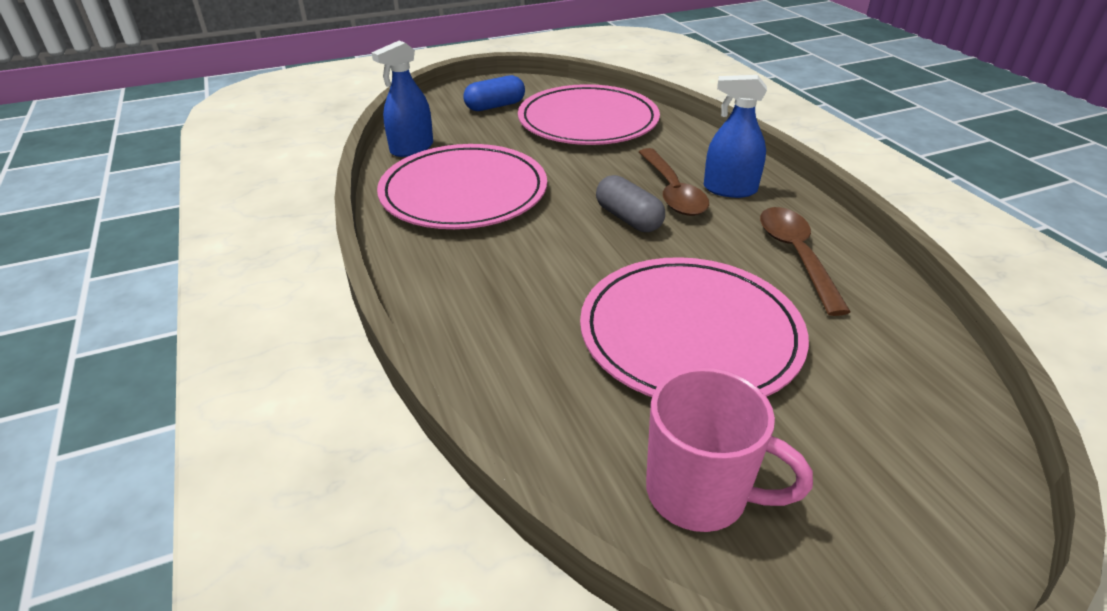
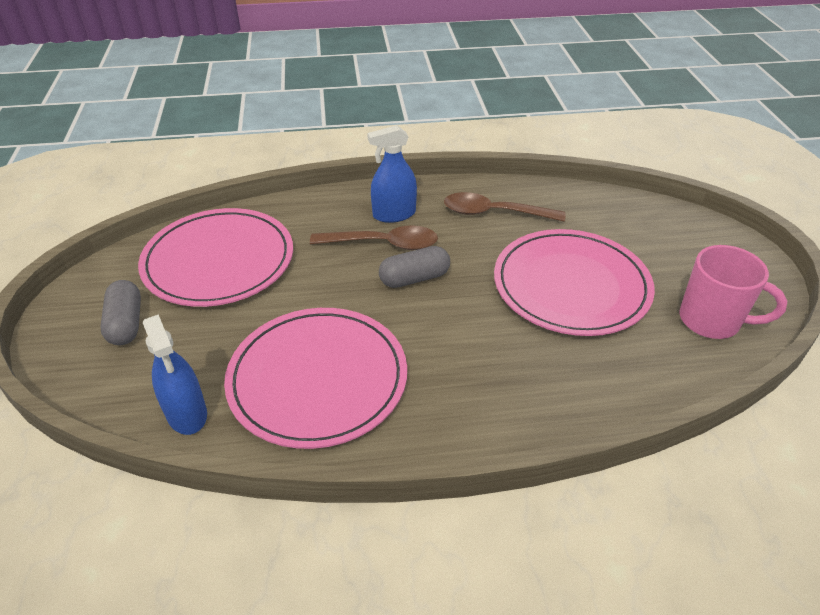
camera: 75 degrees left, 5 degrees up
blue capsule [463,75,525,111] -> grey capsule [100,280,141,345]
pink mug [646,367,813,532] -> pink mug turned 75 degrees clockwise [679,245,787,339]
blue spray bottle [704,75,767,198] -> blue spray bottle turned 45 degrees clockwise [367,125,417,223]

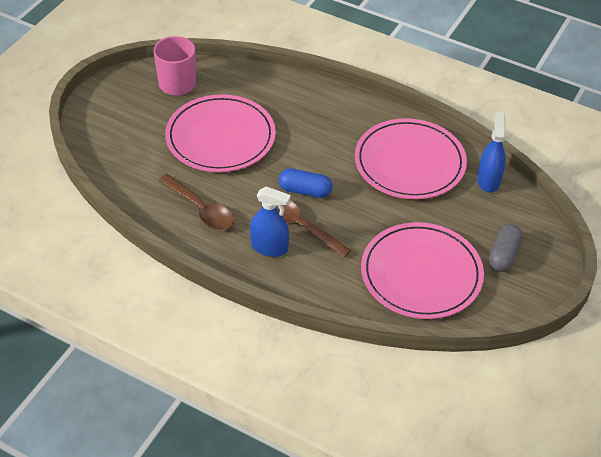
camera: 145 degrees left, 5 degrees up
grey capsule [379,246,450,288] -> blue capsule [278,168,332,198]

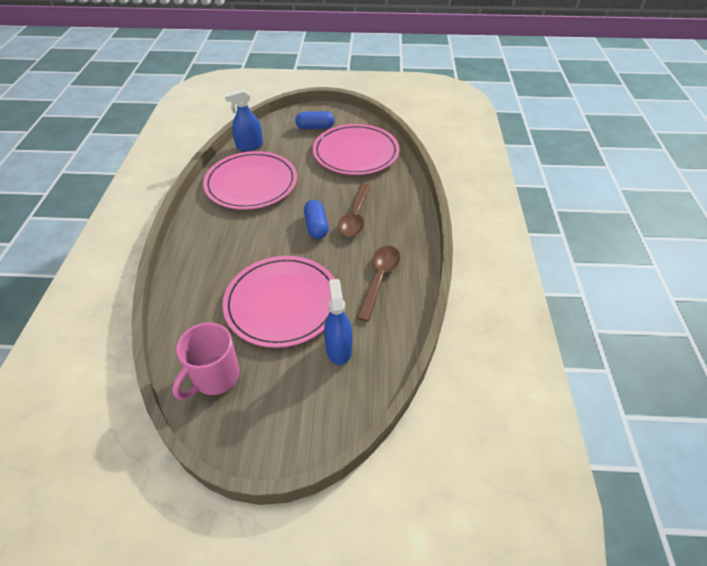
camera: 115 degrees left, 0 degrees up
blue spray bottle [250,187,291,257] -> blue spray bottle moved to [324,279,352,365]
grey capsule [489,224,523,272] -> blue capsule [295,111,335,129]

